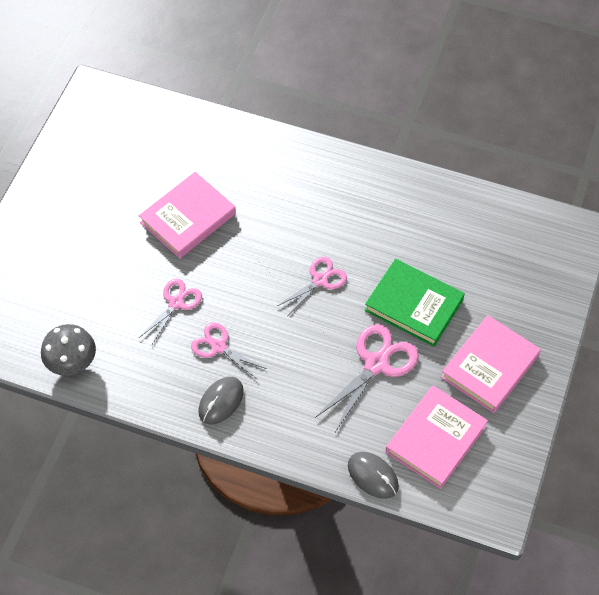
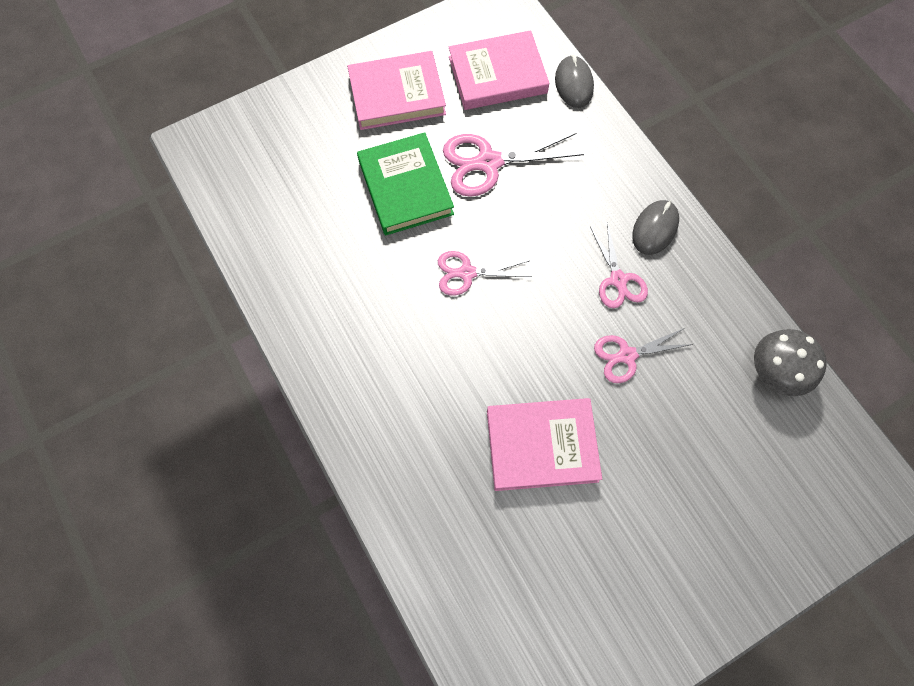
camera: 140 degrees left, 10 degrees up
grey mouse [198,377,244,424] -> grey mouse turned 45 degrees counterclockwise [632,200,679,255]

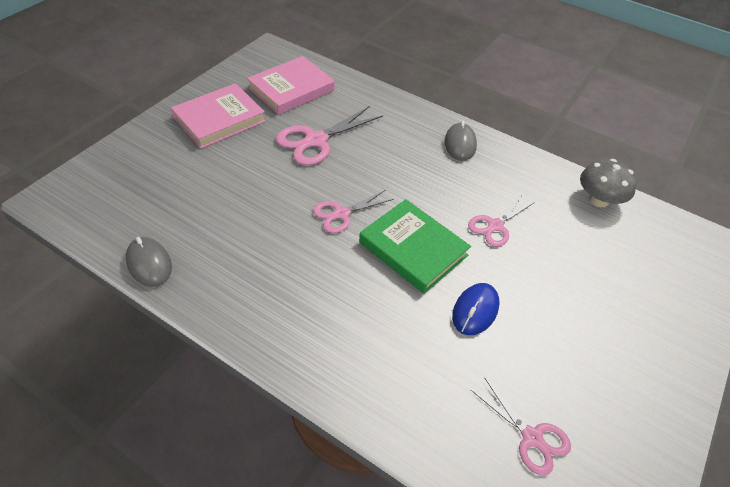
camera: 30 degrees left, 20 degrees down
green book [357,132,454,236] -> green book moved to [359,199,471,294]
pink book [487,398,602,491] -> blue mouse [452,283,499,335]
grey mouse [555,55,594,108] -> grey mouse moved to [126,237,172,287]
pink scissors [590,222,648,308] -> pink scissors moved to [471,378,571,476]

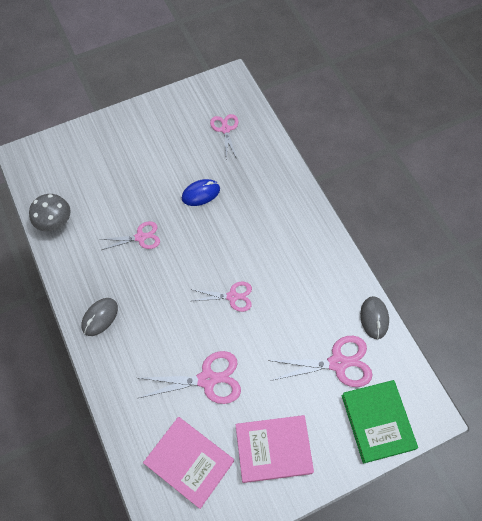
camera: 145 degrees left, 15 degrees up
pink book [247,56,335,115] -> pink book turned 45 degrees clockwise [143,417,234,509]
green book [359,199,471,294] -> green book moved to [342,380,418,464]
none -> pink scissors [268,336,373,387]

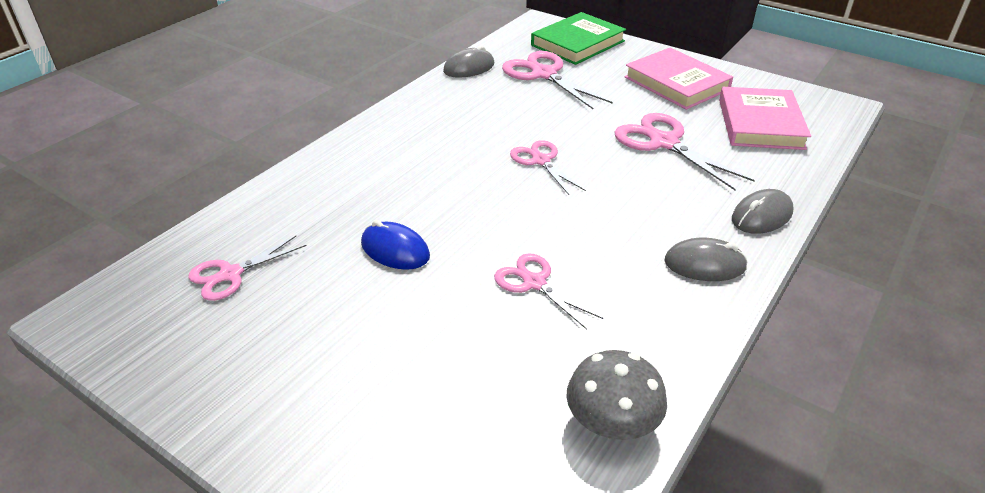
camera: 120 degrees left, 25 degrees down
none -> grey mouse [732,189,794,234]

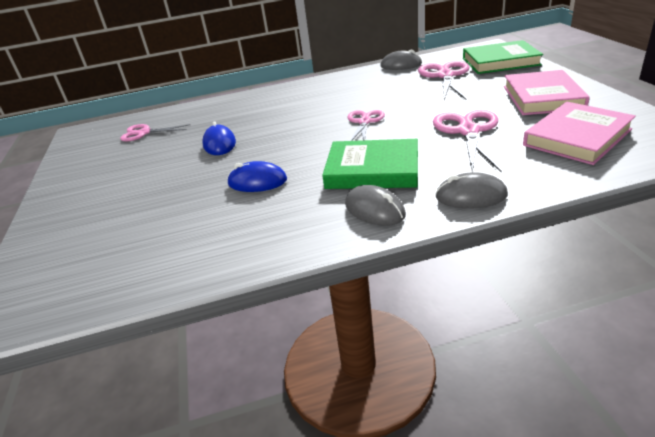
camera: 45 degrees right, 5 degrees down
pink scissors [494,253,603,330] -> blue mouse [227,161,287,192]
grey mushroom [566,350,667,440] -> none
none -> green book [322,139,418,189]

